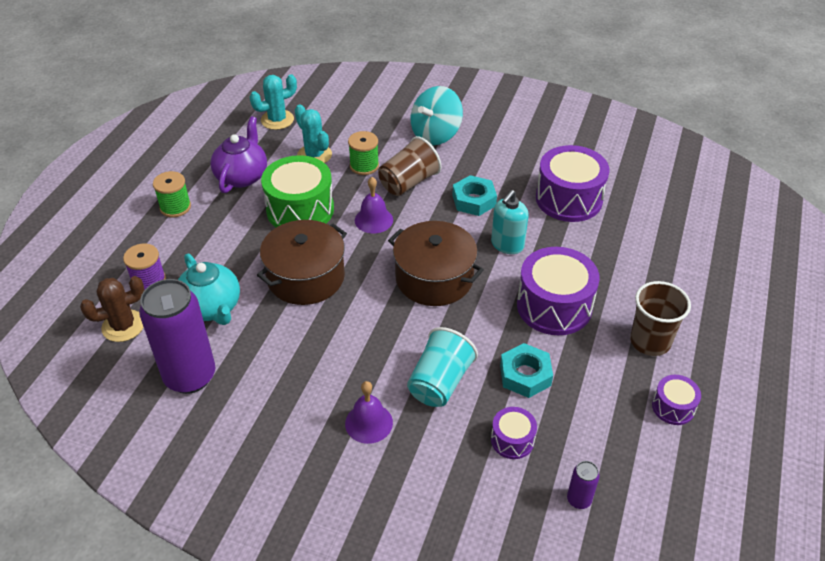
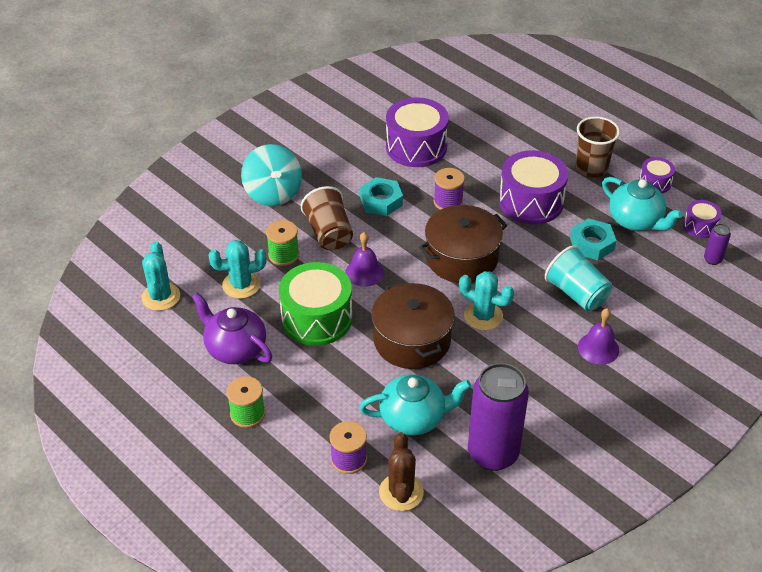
camera: 65 degrees left, 0 degrees up
turquoise soap dispenser [491,190,529,254] -> purple spool [434,168,465,210]
purple drum [491,407,537,459] -> purple drum moved to [683,200,722,238]
none -> turquoise cactus [459,271,514,331]
none -> turquoise teapot [602,177,683,231]

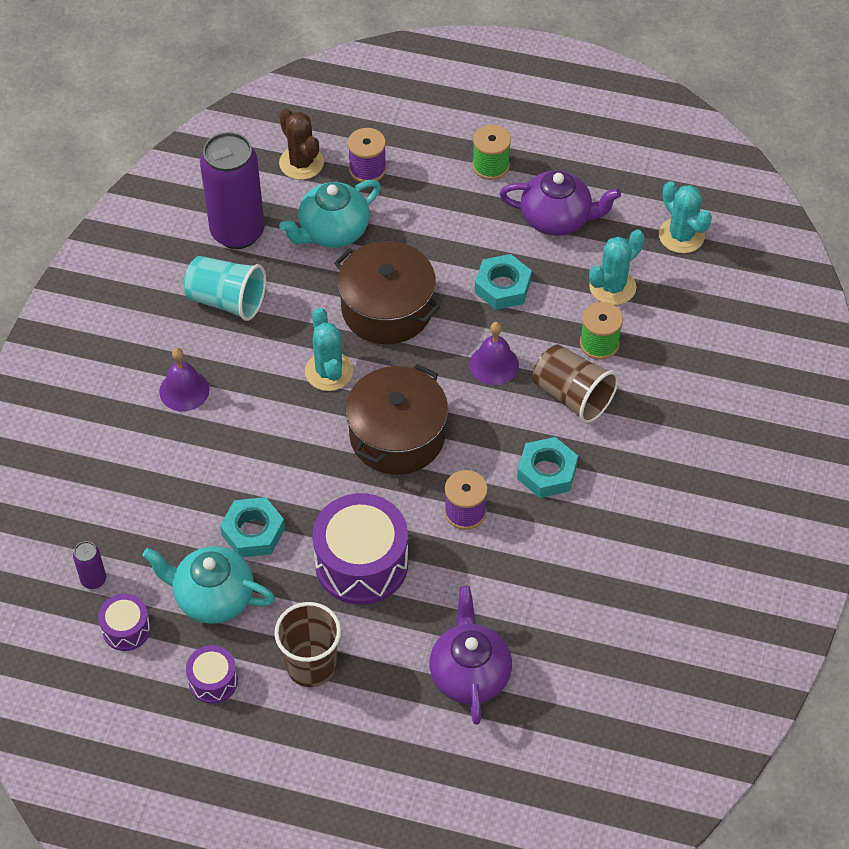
camera: 150 degrees right, 10 degrees up
turquoise spinning top [241,144,302,206] -> none
green drum [279,262,352,346] -> turquoise nut [475,254,532,310]
purple drum [386,98,449,167] -> none
turquoise cactus [459,271,514,331] -> turquoise cactus turned 75 degrees clockwise [305,307,353,391]
turquoise cup [545,245,612,311] -> turquoise cup moved to [184,256,266,321]
none -> purple teapot [429,586,512,725]

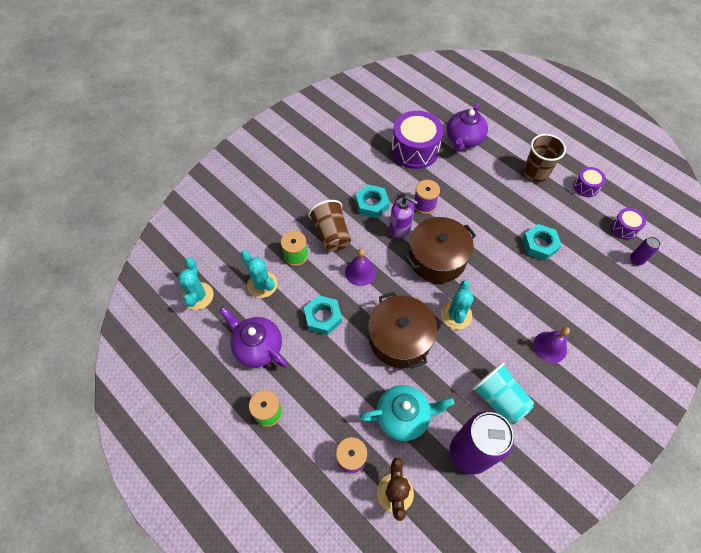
camera: 150 degrees left, 5 degrees up
turquoise teapot [143,546,275,624] -> none
purple drum [312,493,408,605] -> purple drum moved to [391,111,444,169]
turquoise cactus [589,229,645,305] -> turquoise cactus turned 60 degrees clockwise [240,250,277,298]
none -> purple soap dispenser [389,196,418,238]

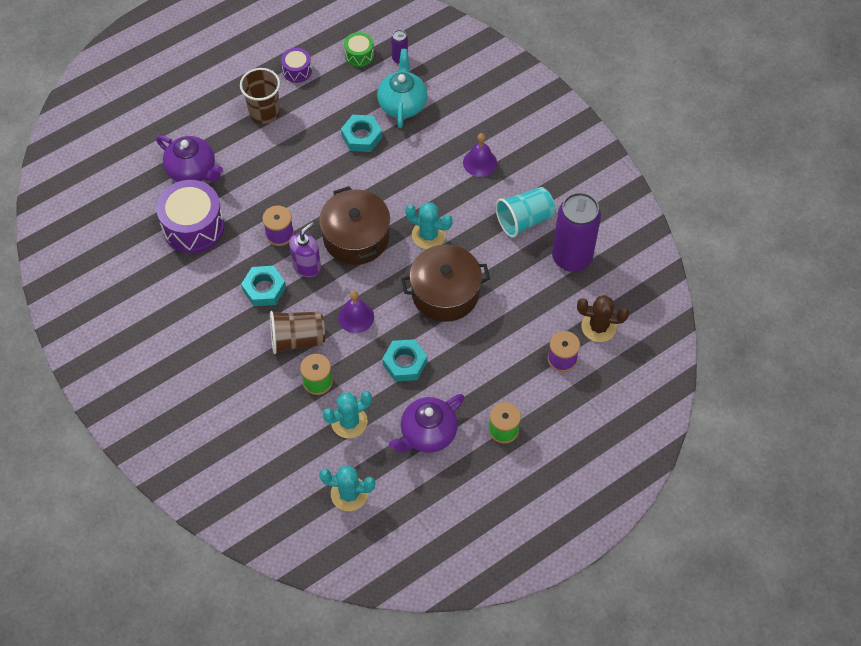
camera: 80 degrees left, 0 degrees up
turquoise teapot [360,385,454,441] -> turquoise teapot moved to [377,49,427,128]
purple drum [611,208,646,239] -> green drum [344,32,374,67]

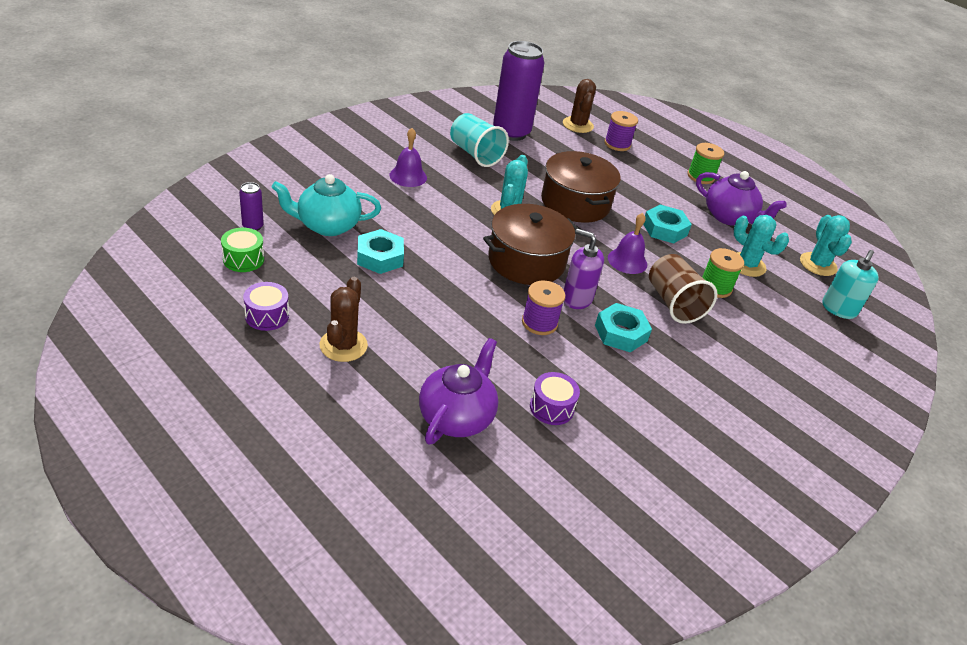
camera: 105 degrees left, 20 degrees down
purple drum [156,180,225,253] -> purple drum [530,372,580,425], size x0.51
brown cup [240,68,280,124] -> brown cactus [319,277,368,362]
none -> turquoise soap dispenser [822,250,879,319]

